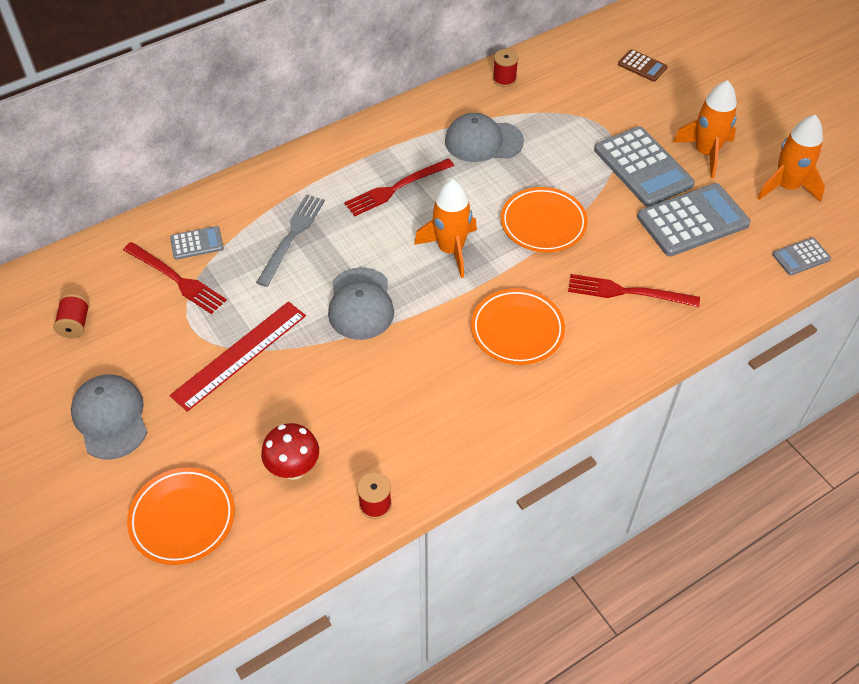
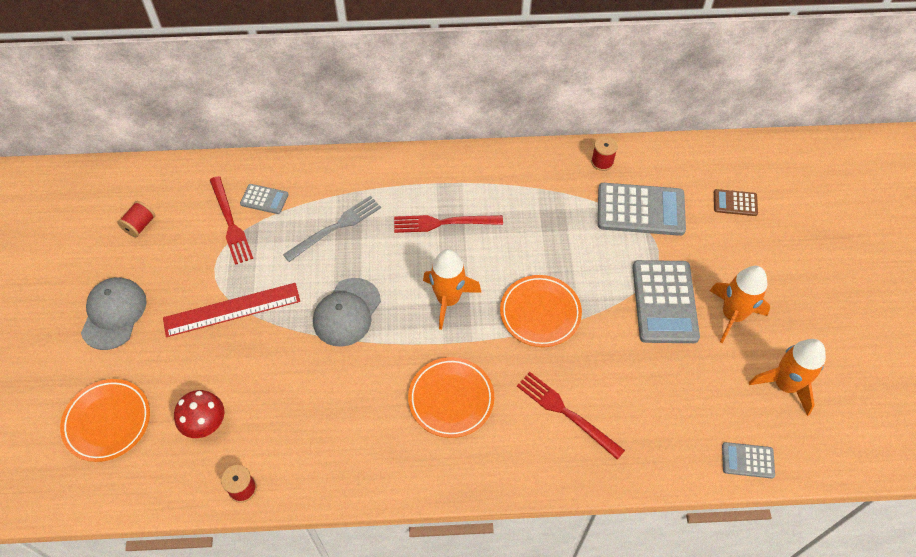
camera: 30 degrees right, 5 degrees up
grey cap [445,113,524,162] -> none
brown calculator [618,49,668,82] -> brown calculator turned 120 degrees clockwise [714,189,758,216]
grey calculator [637,183,751,257] -> grey calculator moved to [598,183,686,236]

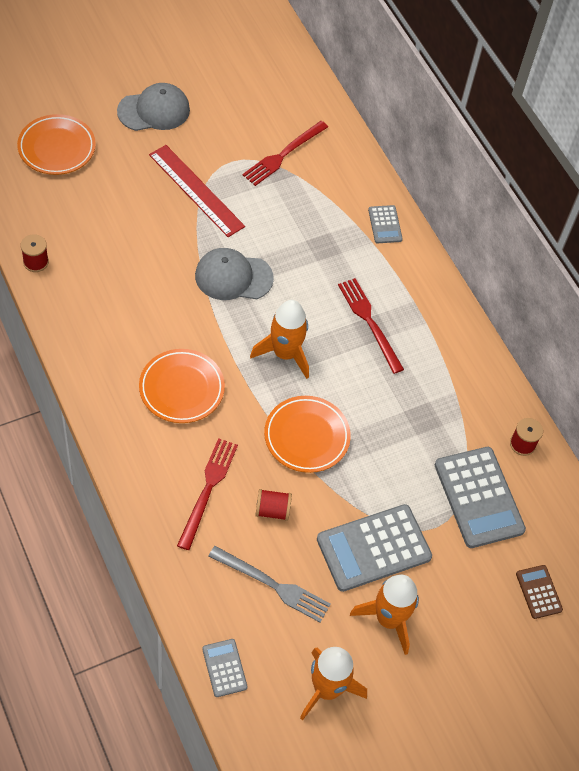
camera: 60 degrees right, 0 degrees up
red spool [117,201,155,237] -> red spool moved to [255,489,292,521]
red mushroom [174,390,224,438] -> none
grey calculator [240,184,289,214] -> grey calculator moved to [368,205,403,243]
grey fork [283,196,381,262] -> grey fork moved to [208,546,331,623]

